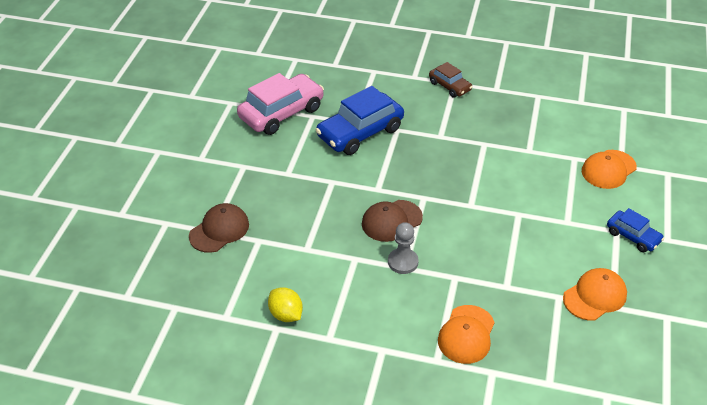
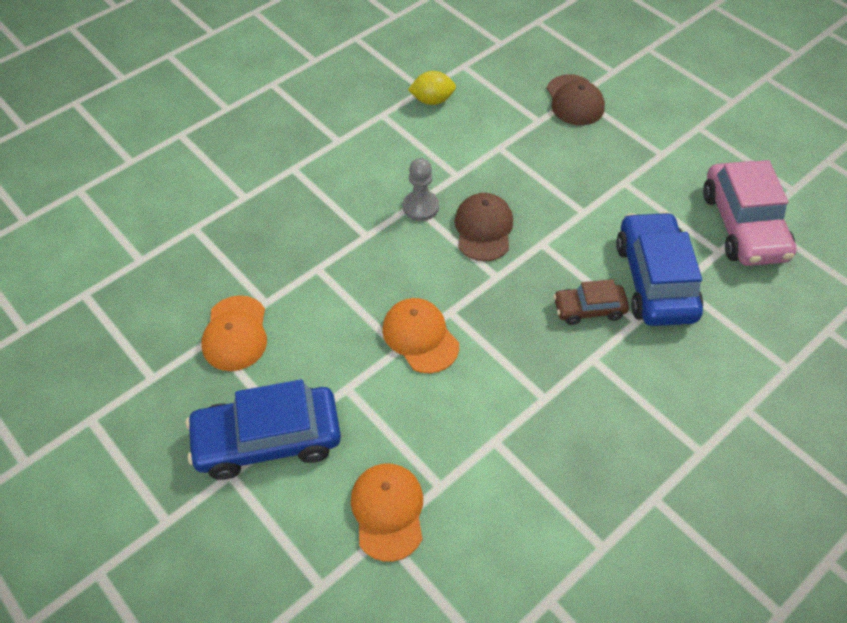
camera: 125 degrees right, 10 degrees up
brown car [429,62,473,98] -> brown car moved to [553,279,629,325]
orange cap [438,305,495,364] -> orange cap moved to [382,298,459,373]
blue car [607,208,664,252] -> blue car [186,379,341,480], size x1.85

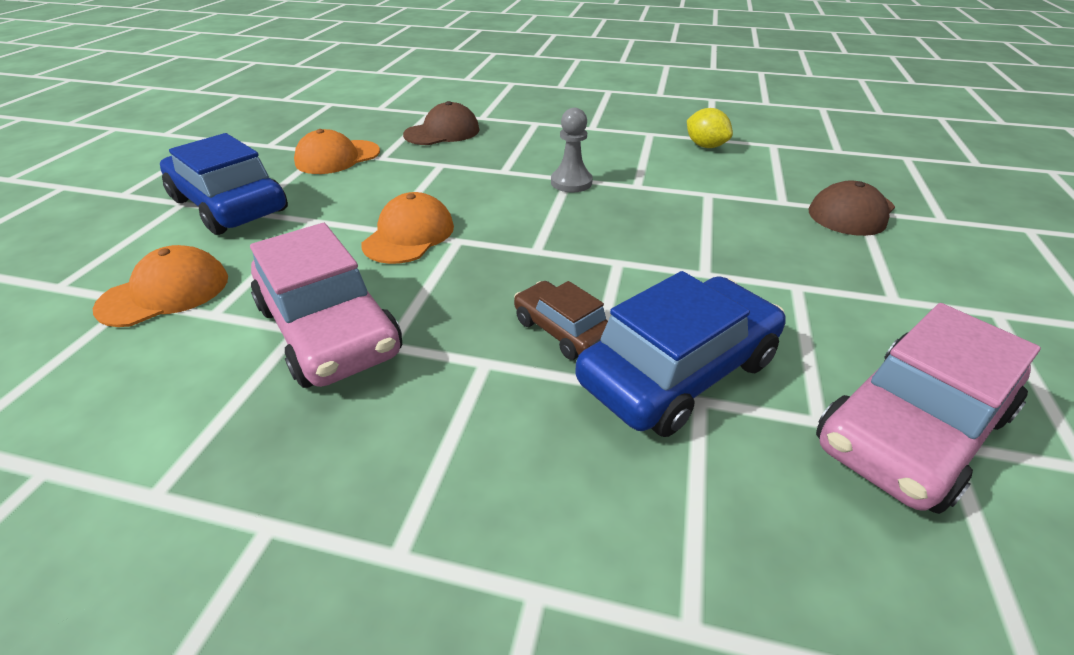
camera: 55 degrees right, 15 degrees down
brown cap [455,193,513,261] -> brown cap moved to [403,101,480,145]
none -> pink car [250,223,402,388]

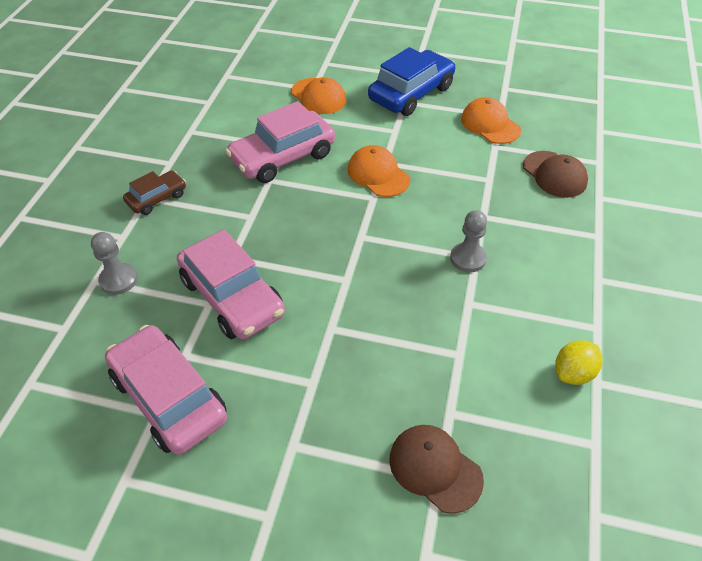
camera: 90 degrees right, 10 degrees up
orange cap [361,192,454,264] -> orange cap turned 150 degrees counterclockwise [348,145,410,197]
brown car [514,281,608,360] -> brown car moved to [123,171,186,215]
blue car [575,271,786,437] -> pink car [177,229,285,339]
none -> grey pawn [91,232,137,295]

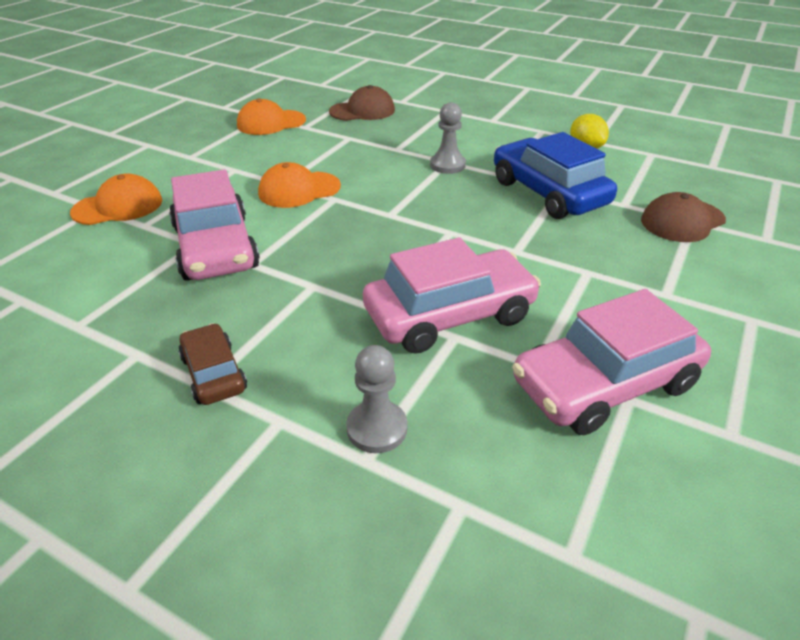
camera: 75 degrees left, 10 degrees down
blue car [368,47,455,116] -> blue car moved to [494,132,617,219]

